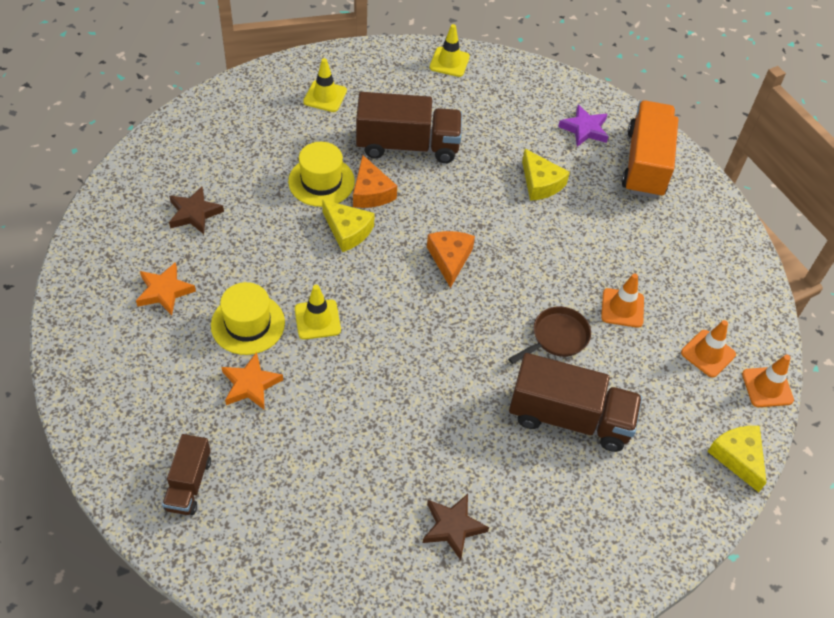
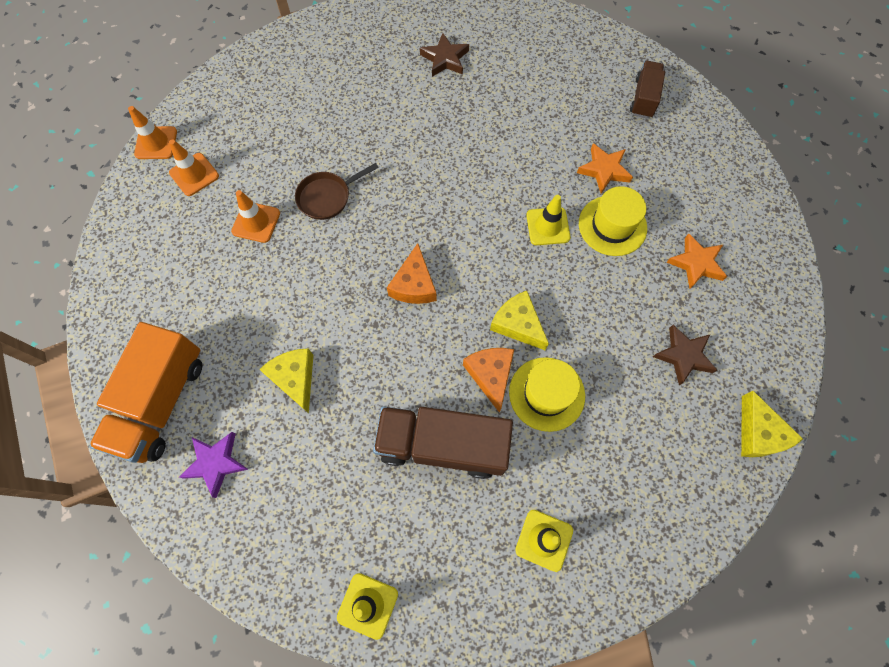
camera: 170 degrees left, 15 degrees up
brown truck [509,353,642,452] -> none
yellow cheese [707,426,767,492] -> yellow cheese moved to [741,391,803,457]

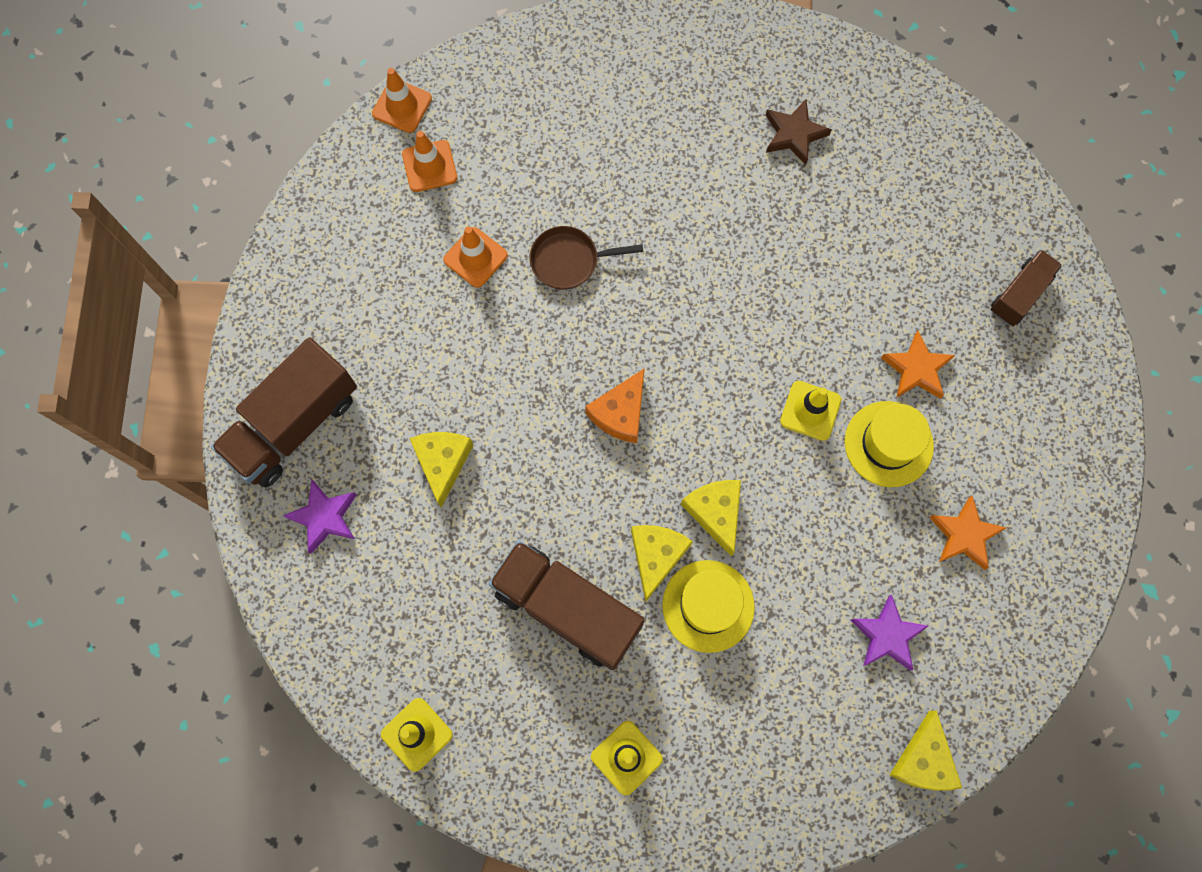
camera: 25 degrees right, 5 degrees up
orange truck [89,322,202,463] -> brown truck [211,337,357,487]
orange cheese [463,348,514,413] -> yellow cheese [631,525,693,602]
brown star [653,325,717,385] -> purple star [851,595,928,670]

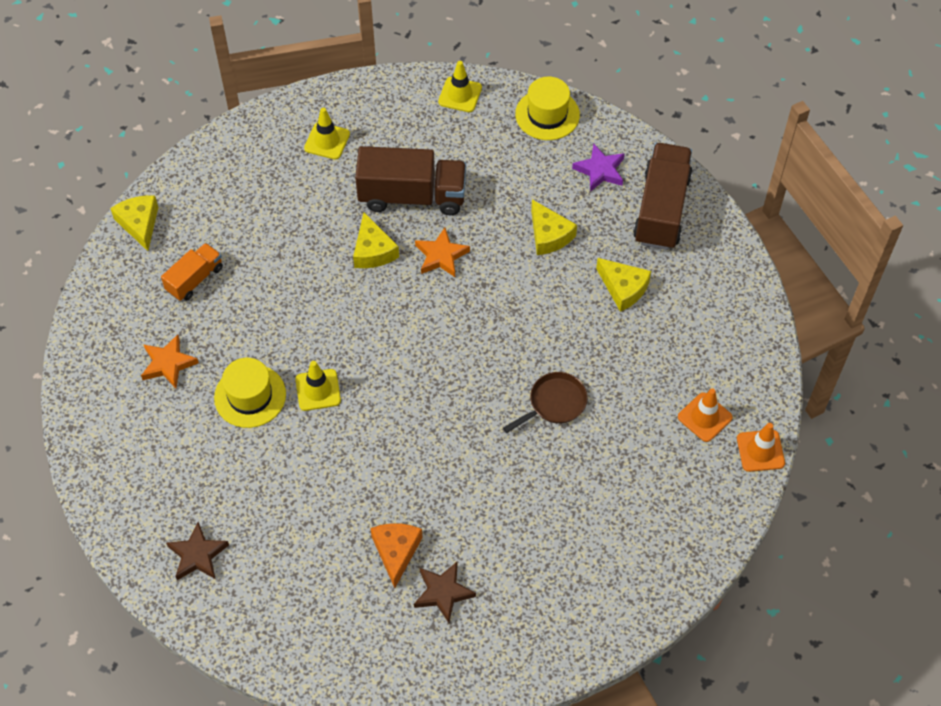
camera: 150 degrees right, 15 degrees down
orange traffic cone [443,226,508,288] -> none
orange cheese [585,368,645,443] -> orange cheese moved to [370,523,423,588]
yellow hat [662,560,755,653] -> yellow hat moved to [515,77,580,140]
yellow cheese [681,480,741,557] -> yellow cheese moved to [596,258,651,312]
purple star [851,595,928,670] -> orange truck [161,243,223,301]
orange star [881,331,955,399] -> orange star moved to [415,228,470,277]
brown truck [991,249,1062,326] -> brown star [166,522,229,580]

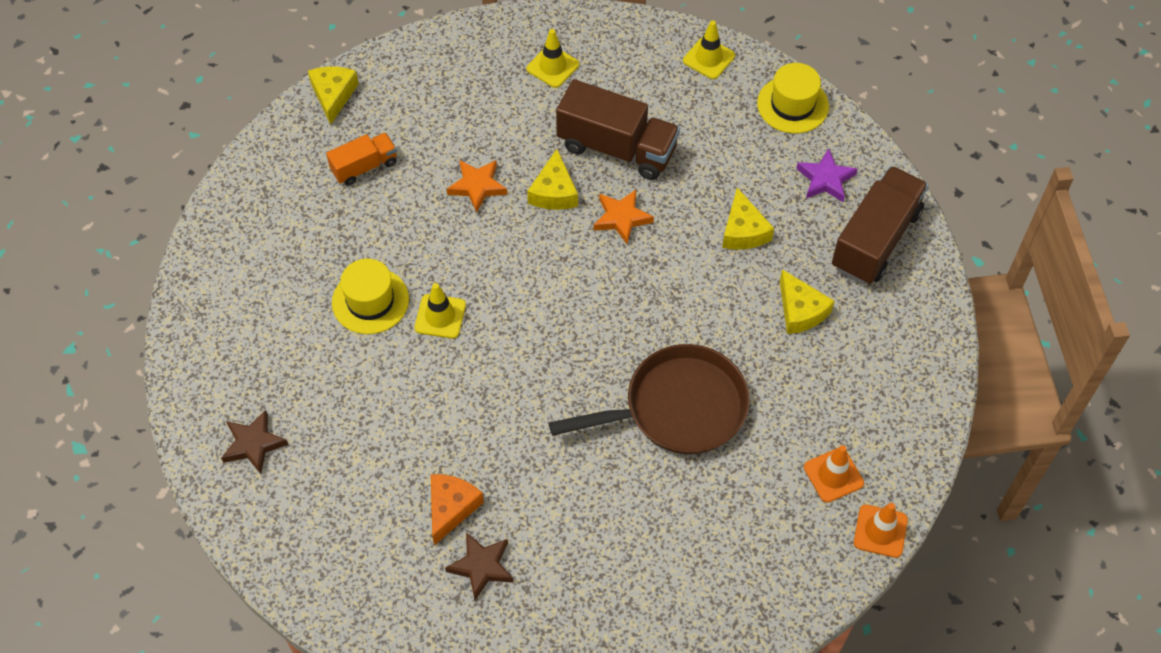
camera: 20 degrees right, 0 degrees up
orange star [141,334,199,388] -> orange star moved to [447,160,507,213]
brown pan [503,372,588,433] -> brown pan [549,344,750,454], size x1.90

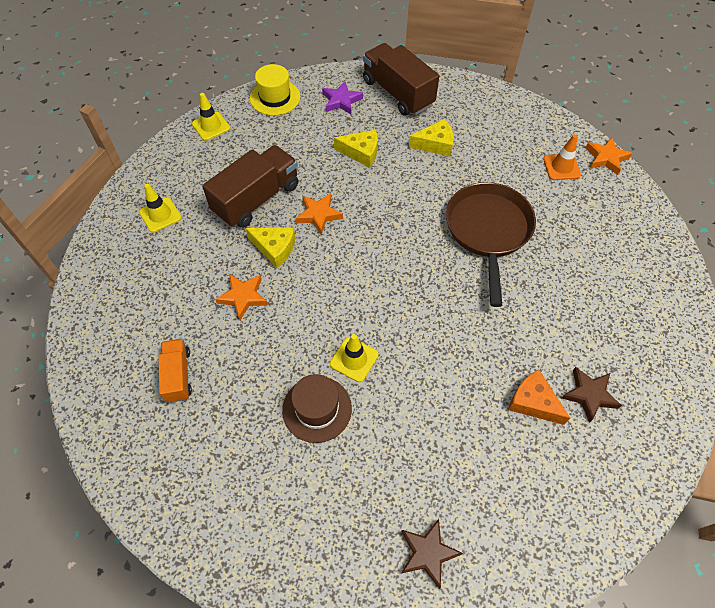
camera: 70 degrees left, 0 degrees up
yellow cheese [308,67,359,125] -> none
yellow hat [332,259,409,334] -> brown hat [282,374,352,443]
orange traffic cone [854,503,908,558] -> orange star [585,137,632,175]

